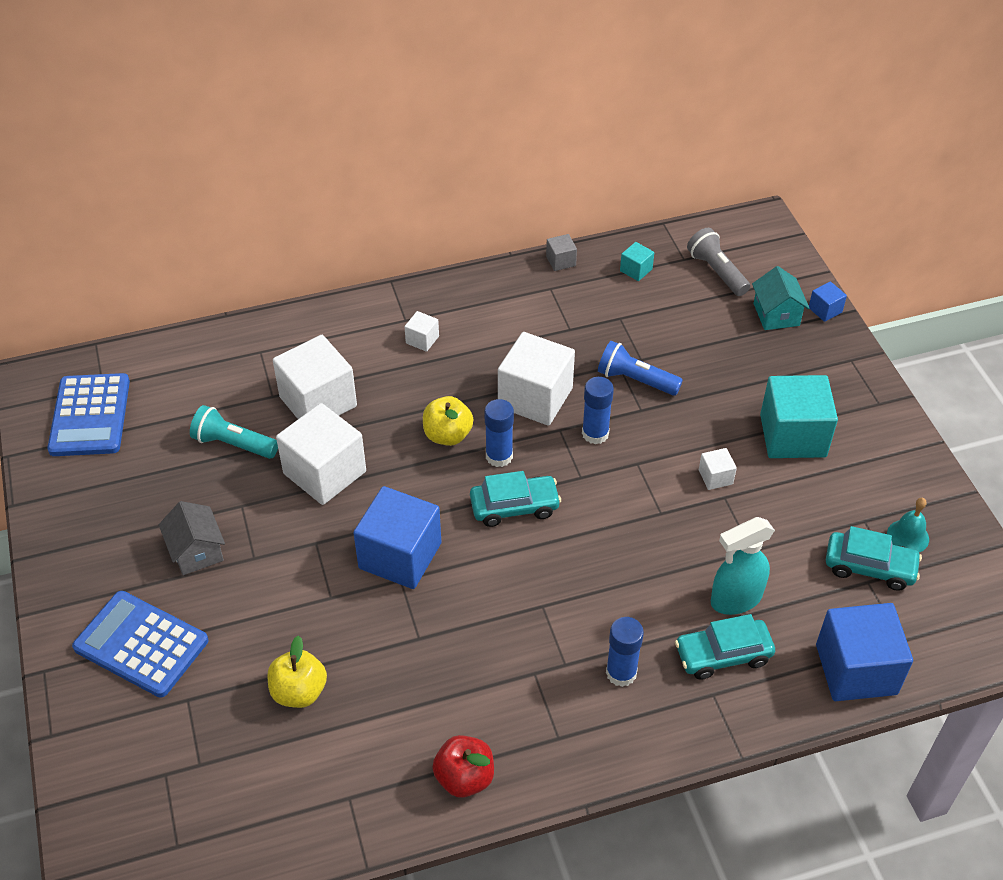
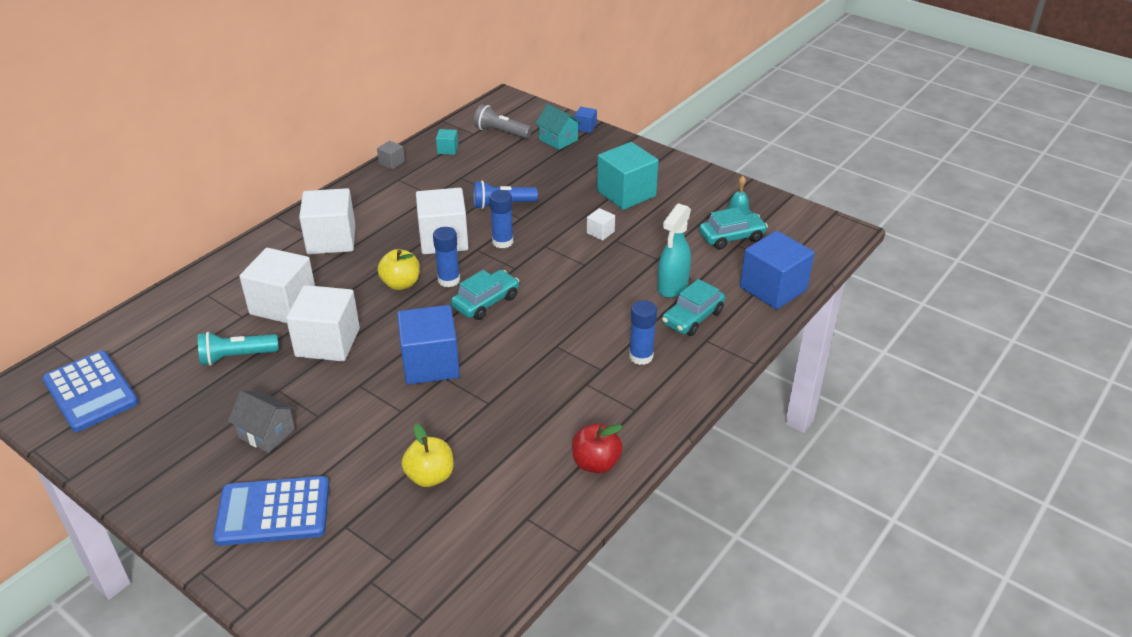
camera: 35 degrees left, 10 degrees down
white cube [405,311,439,352] -> white cube [299,188,355,254], size x2.22

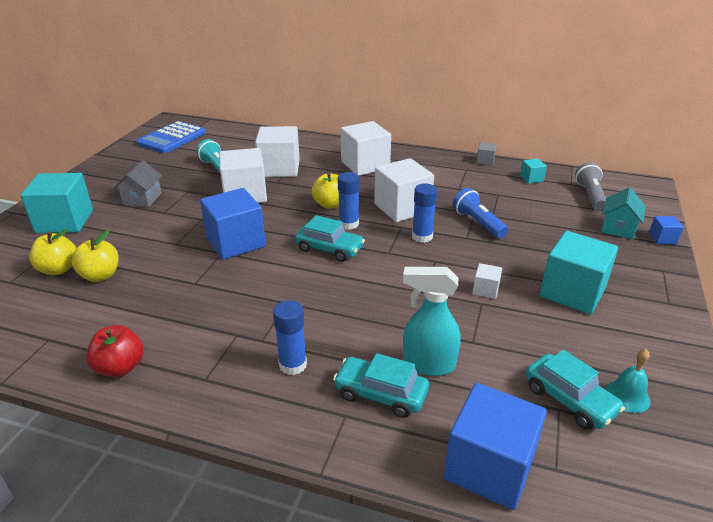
camera: 70 degrees right, 5 degrees down
blue calculator [213,476,329,546] -> turquoise cube [20,173,93,233]
none -> yellow apple [30,229,76,275]

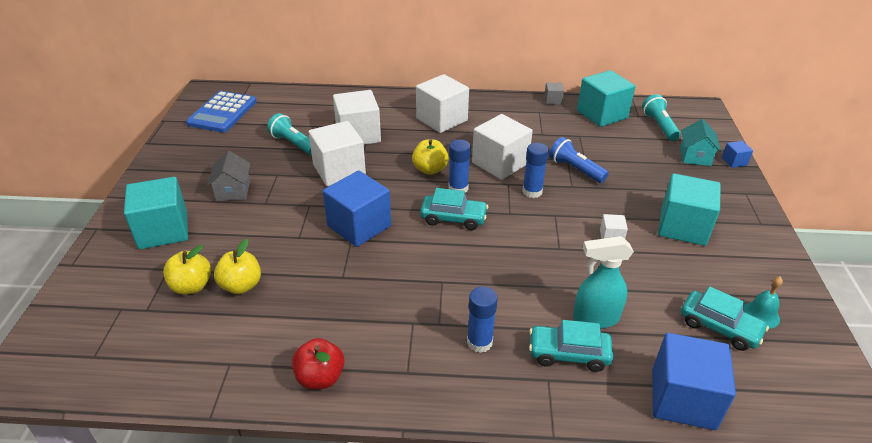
camera: 15 degrees left, 5 degrees up
turquoise cube [520,159,547,184] -> turquoise cube [577,70,636,127], size x2.22
grey flashlight [575,162,606,211] -> turquoise flashlight [642,94,681,141]

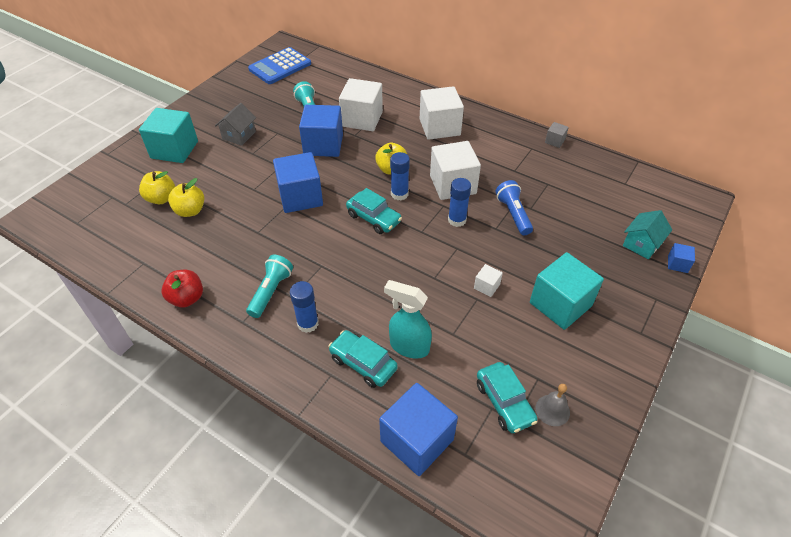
camera: 30 degrees right, 10 degrees up
white cube [309,121,366,186] -> blue cube [299,105,343,157]
turquoise cube [577,70,636,127] -> none
turquoise flashlight [642,94,681,141] -> turquoise flashlight moved to [246,255,293,318]
turquoise bell [744,277,783,329] -> grey bell [535,384,570,426]

